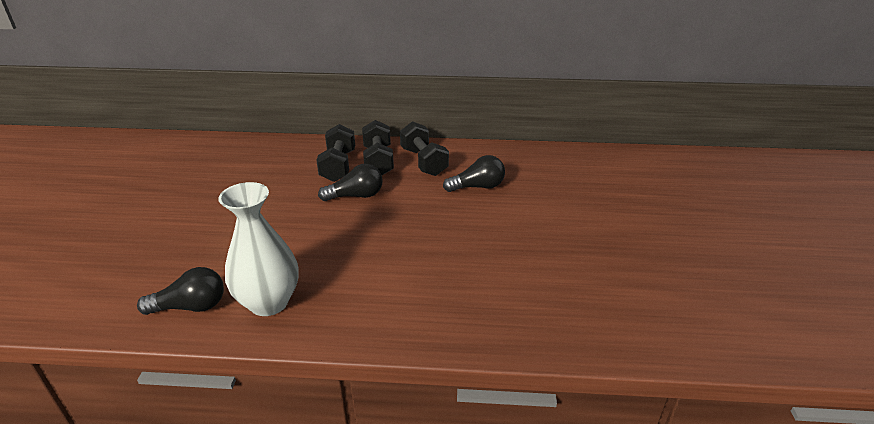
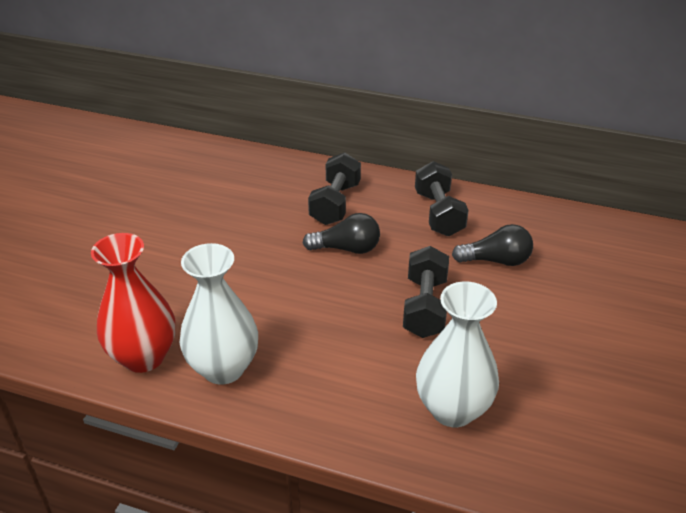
camera: 15 degrees right, 5 degrees up
black light bulb [137,267,224,315] -> red vase [91,233,176,373]
black dumbbell [362,120,394,175] -> black dumbbell moved to [403,246,449,338]
none -> white vase [416,282,499,427]

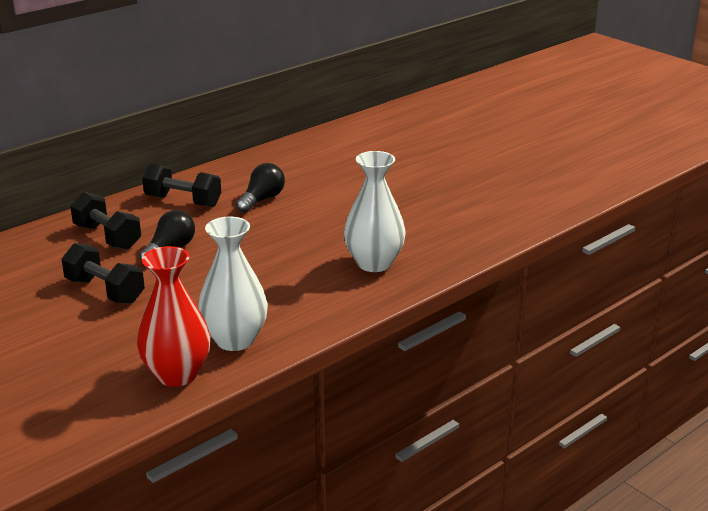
camera: 60 degrees left, 10 degrees down
black dumbbell [403,246,449,338] -> black dumbbell moved to [61,243,145,304]

